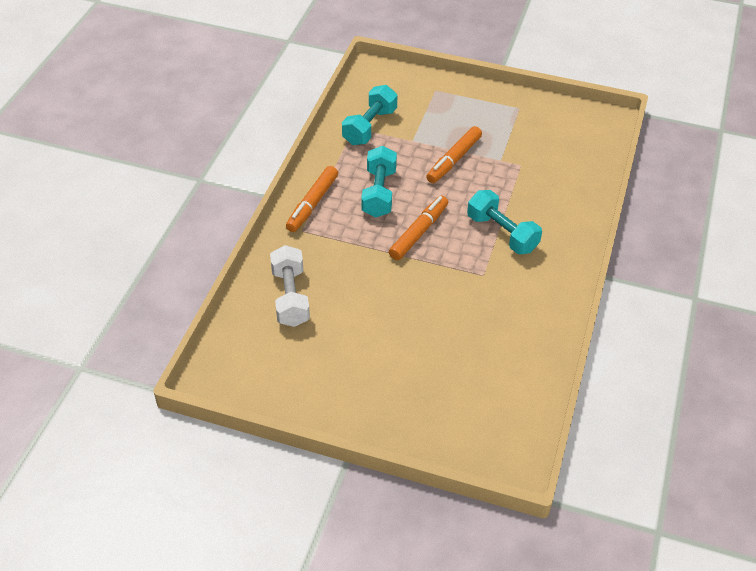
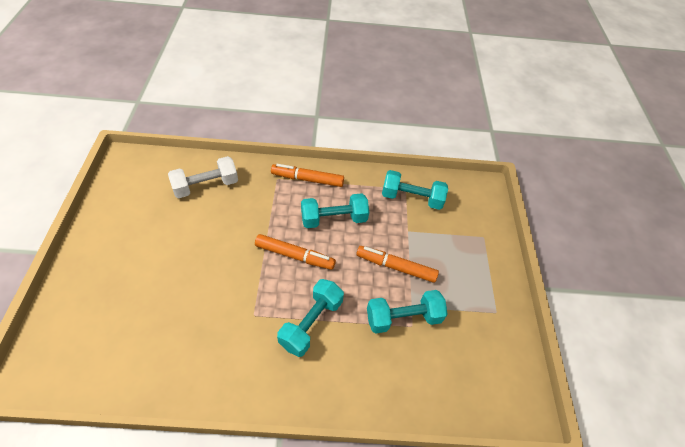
camera: 70 degrees right, 5 degrees up
none -> turquoise dumbbell [367,290,447,333]

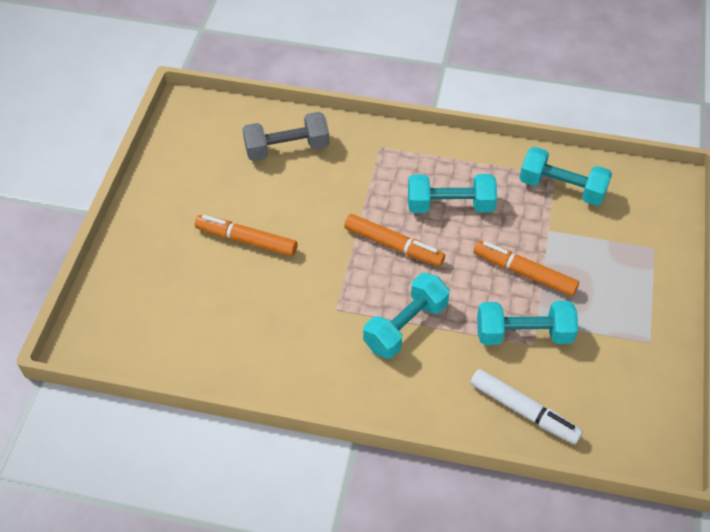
camera: 15 degrees right, 0 degrees up
white dumbbell [168,156,238,198] -> grey dumbbell [242,112,329,161]
orange marker [271,164,344,187] -> orange marker moved to [195,215,297,257]
none -> white marker [470,369,583,444]

